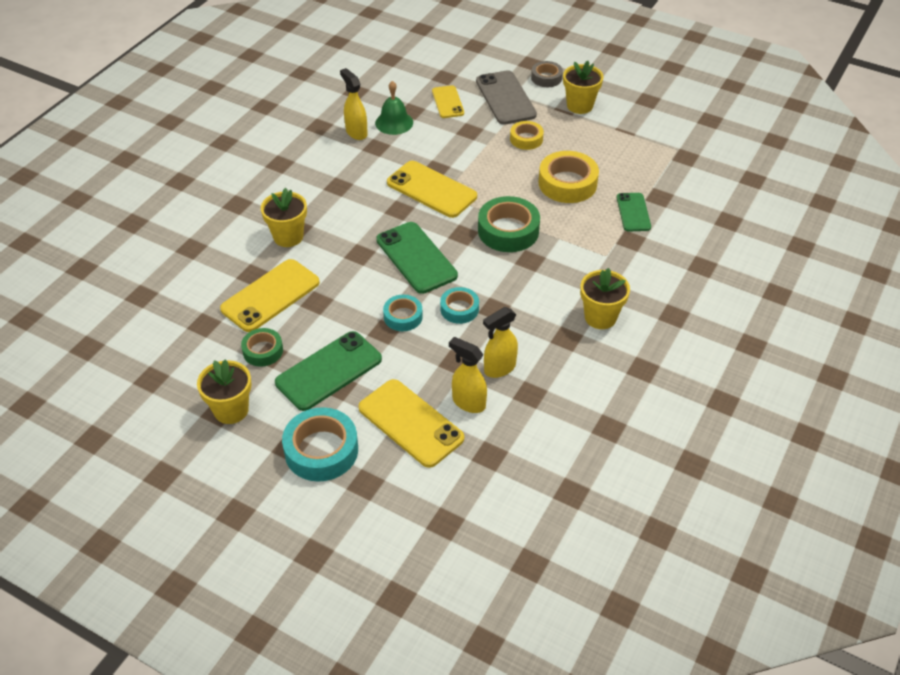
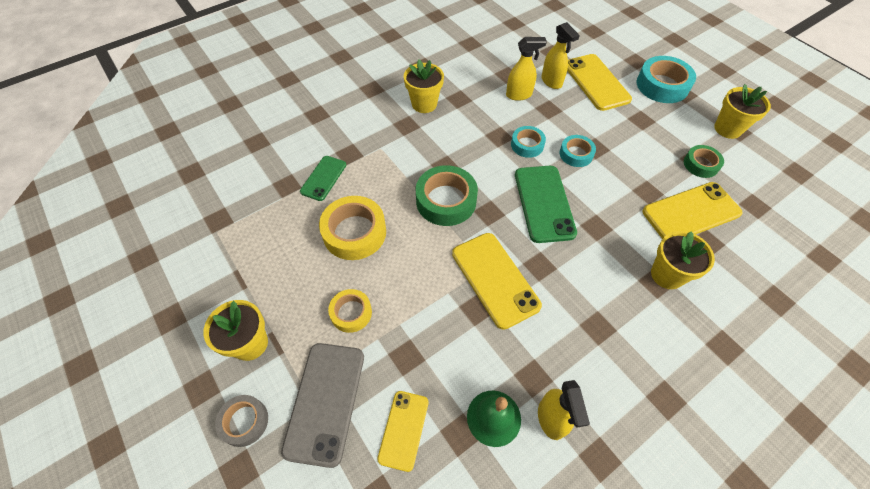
camera: 155 degrees left, 10 degrees up
green phone [275,331,382,411] -> none

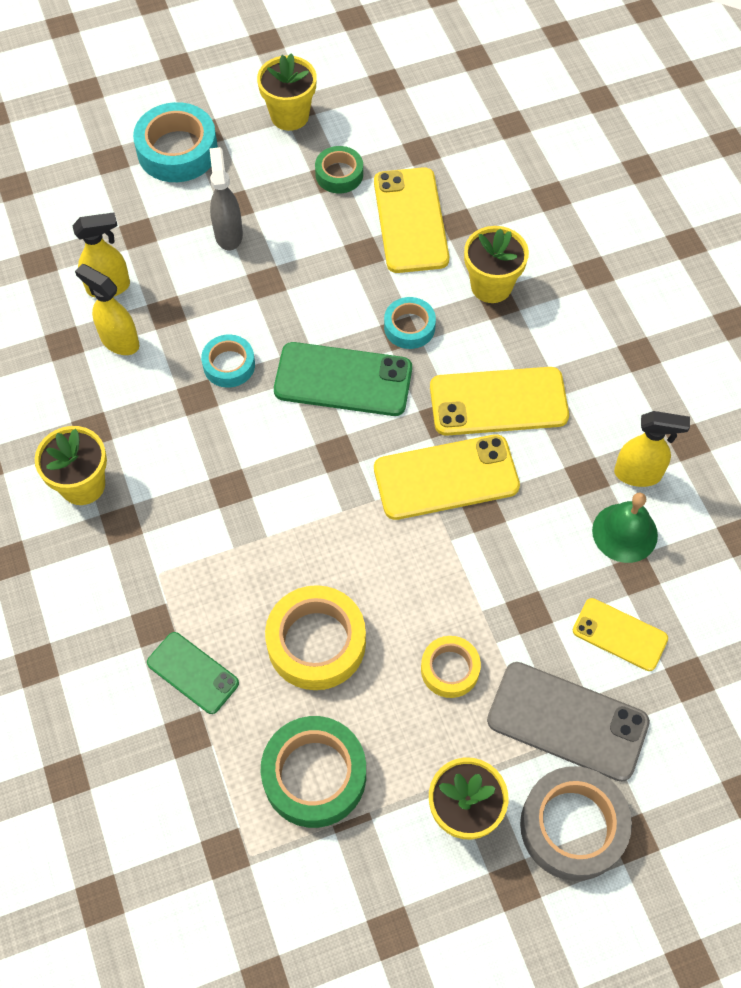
camera: 75 degrees left, 5 degrees up
grey tape [215,395,268,447] -> grey tape [520,766,632,881], size x1.70
green tape [415,165,478,226] -> green tape moved to [261,716,366,828]
yellow spray bottle [506,37,547,101] -> yellow spray bottle turned 60 degrees counterclockwise [75,264,139,355]
turquoise tape [559,135,596,167] -> turquoise tape moved to [384,297,436,349]
yellow phone [567,54,632,111] -> yellow phone moved to [430,367,569,436]
none -> grey spray bottle [209,147,243,250]

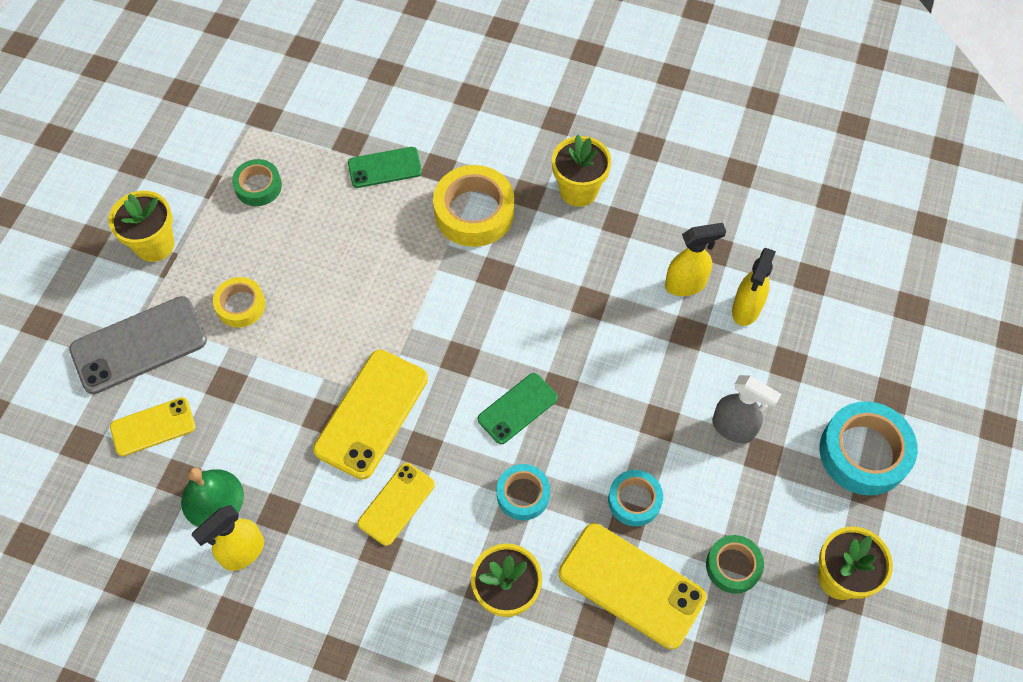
camera: 130 degrees right, 0 degrees up
turquoise tape [201,334,255,388] -> turquoise tape moved to [608,470,663,526]
green tape [261,716,366,828] -> green tape [232,159,282,206], size x0.59
yellow tape [265,585,366,690] -> yellow tape moved to [433,165,514,247]
green phone [274,342,412,416] -> green phone [478,373,558,444], size x0.61
yellow phone [430,367,569,436] -> yellow phone [358,463,435,546], size x0.61
grey tape [520,766,632,881] -> none

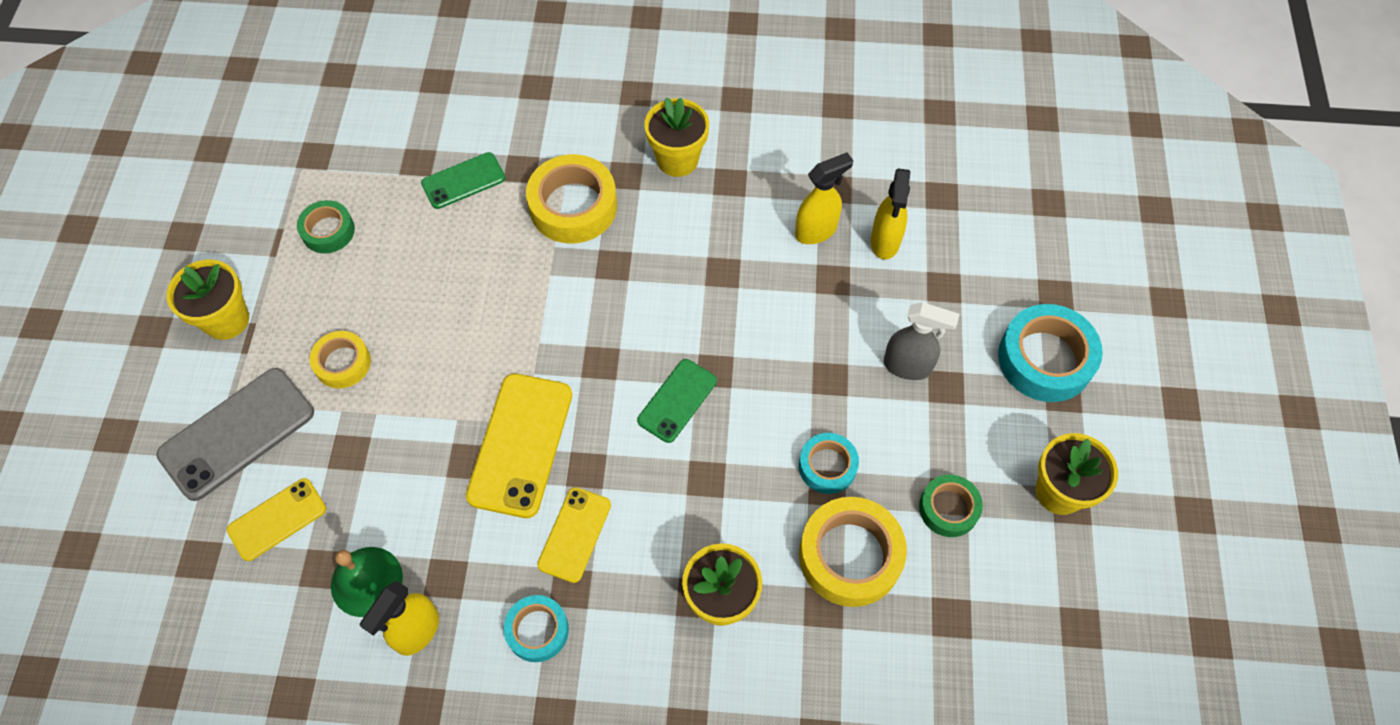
camera: 15 degrees left, 0 degrees up
turquoise tape [497,464,550,520] -> turquoise tape moved to [504,595,569,662]
yellow phone [558,523,707,649] -> yellow tape [799,497,907,607]

